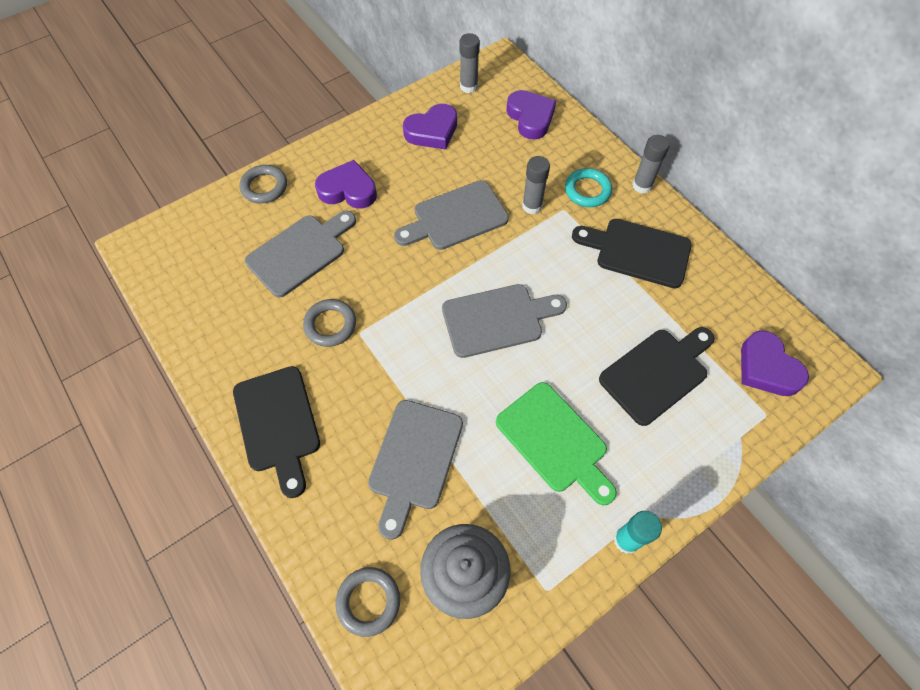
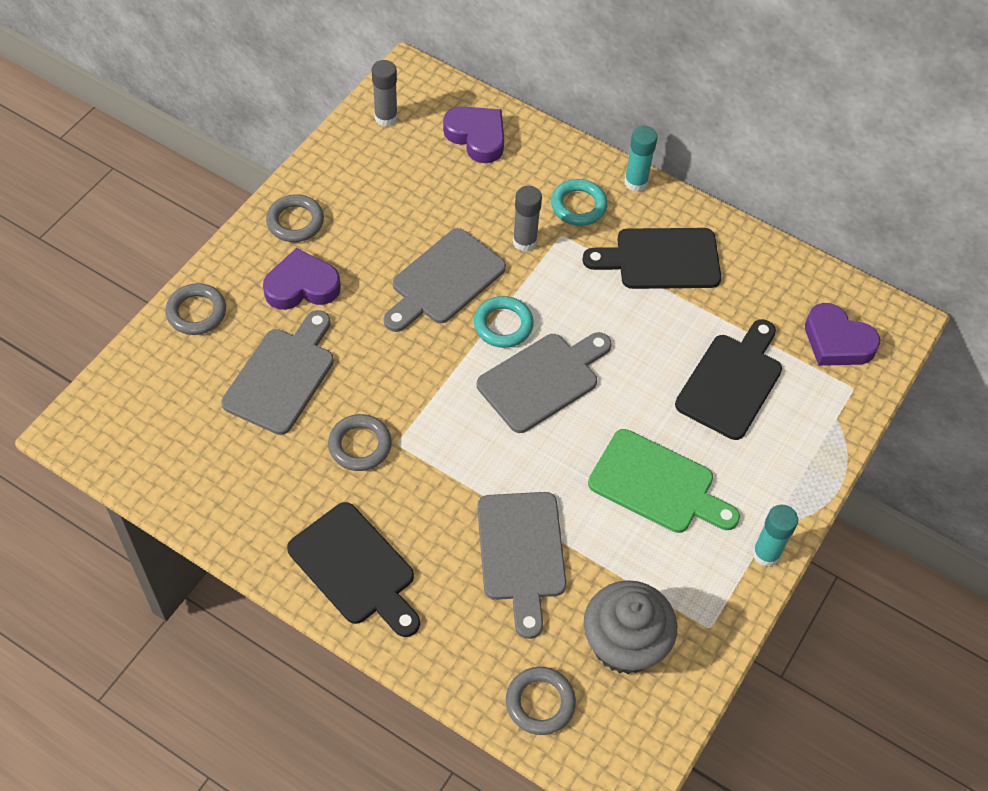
camera: 25 degrees left, 5 degrees down
purple heart [403,104,457,150] -> none
grey glue stick [632,135,670,194] -> turquoise glue stick [624,126,658,192]
none -> grey ring [266,194,324,242]
none -> turquoise ring [474,296,534,348]

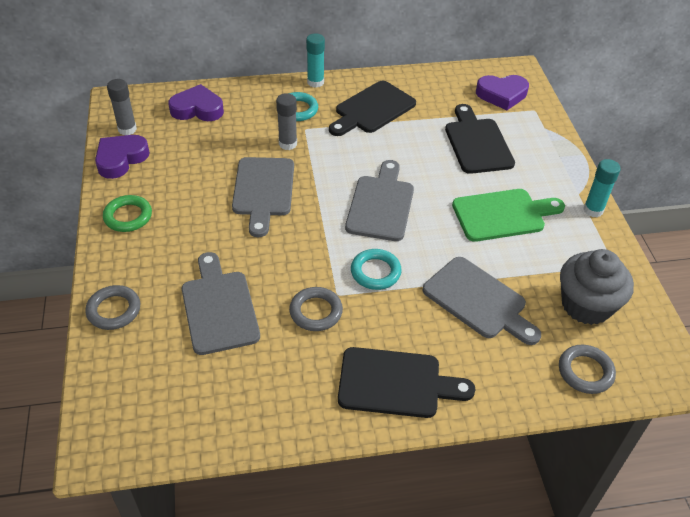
camera: 40 degrees left, 10 degrees down
purple heart [263,248,341,310] -> purple heart moved to [95,135,150,179]
grey ring [266,194,324,242] -> green ring [103,195,152,232]
turquoise ring [474,296,534,348] -> turquoise ring moved to [351,249,402,290]

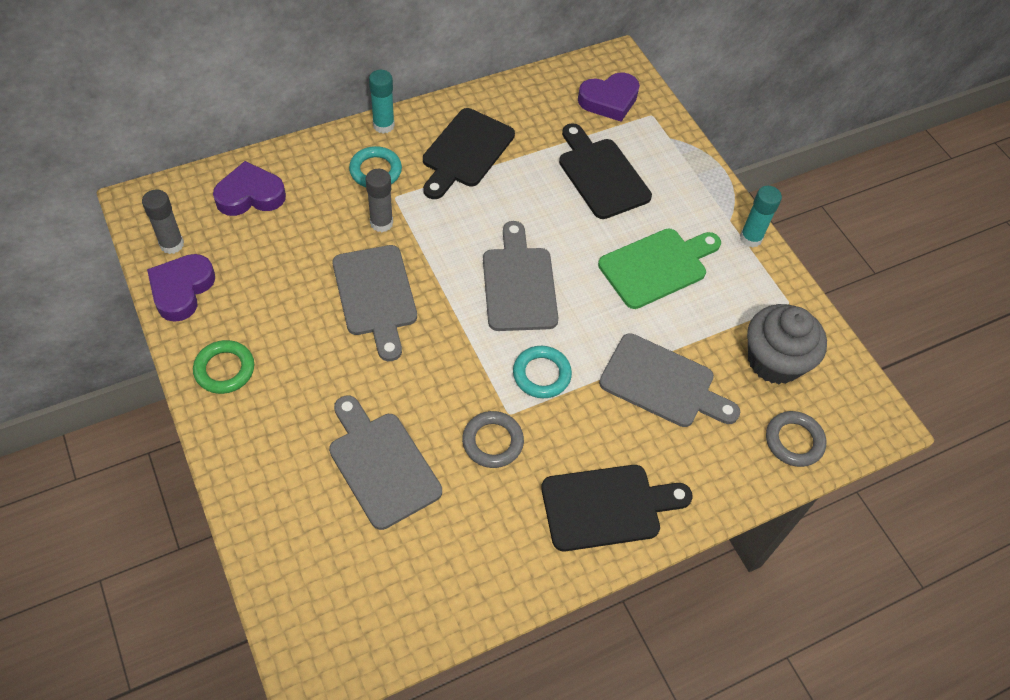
camera: 20 degrees left, 10 degrees up
grey ring [85,285,140,330] -> none

